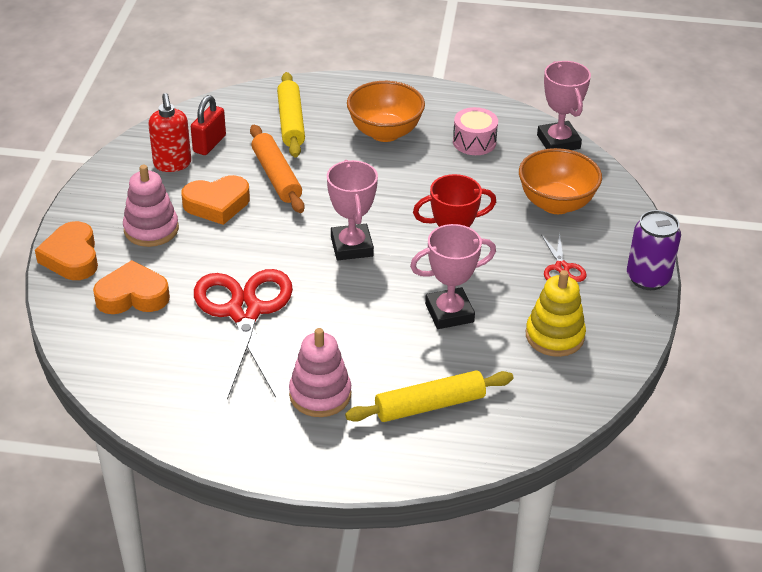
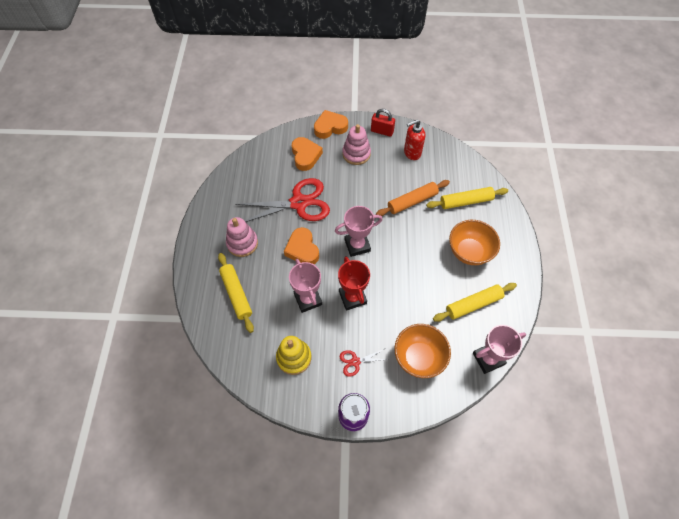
camera: 85 degrees right, 20 degrees up
orange heart [181,175,250,225] -> orange heart moved to [284,227,319,264]
red padlock [191,95,226,155] -> red padlock moved to [371,109,395,137]
pink drum [453,107,498,155] -> yellow rolling pin [433,283,517,322]

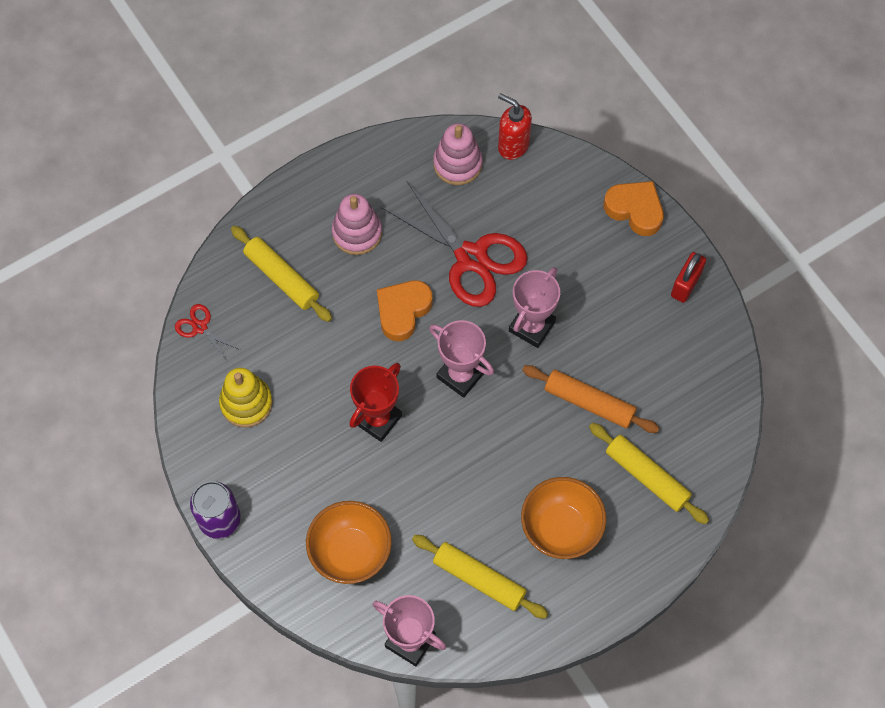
camera: 55 degrees right, 5 degrees up
yellow rolling pin [218,253,254,333] -> yellow rolling pin turned 75 degrees counterclockwise [231,226,332,322]
pink trophy [289,259,322,313] -> pink trophy moved to [509,267,560,348]
orange heart [292,137,323,171] -> none
red scissors [339,349,388,377] -> red scissors moved to [175,304,240,360]
pink stacking toy [342,124,371,165] -> pink stacking toy moved to [433,123,483,185]
red padlock [371,109,395,137] -> red padlock turned 45 degrees clockwise [671,252,706,303]
red soap dispenser [404,120,425,160] -> red soap dispenser moved to [498,93,532,160]

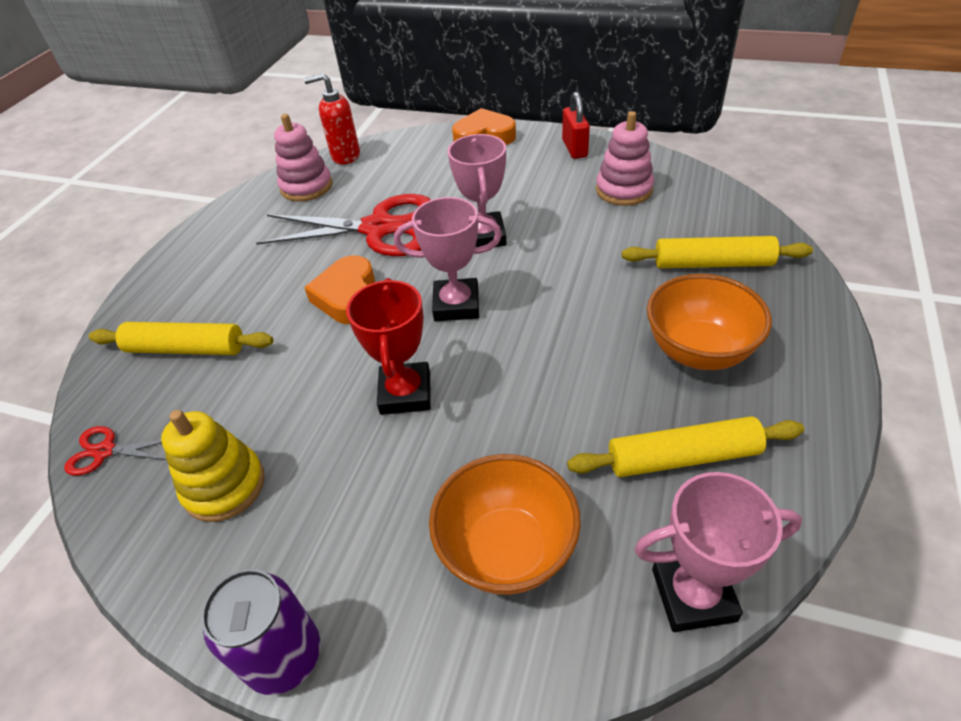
camera: 35 degrees left, 20 degrees down
pink stacking toy [332,194,382,255] -> pink stacking toy moved to [596,111,654,206]
orange rolling pin [522,365,659,433] -> none

